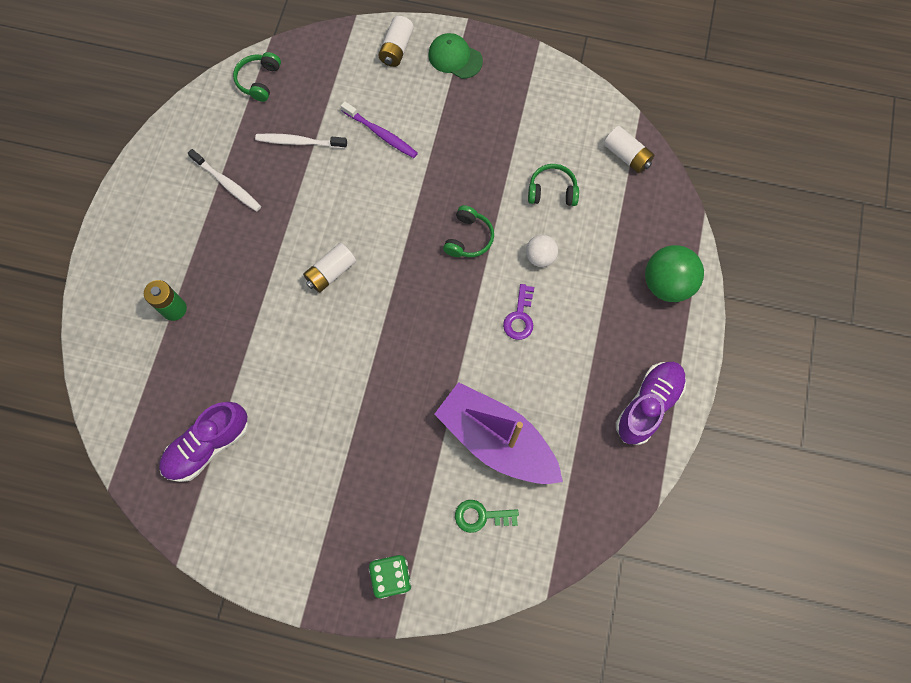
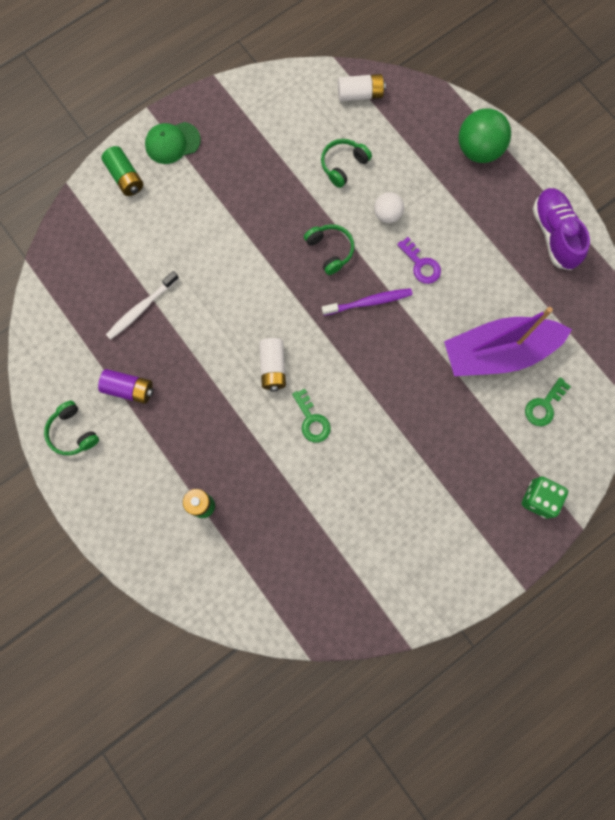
camera: 50 degrees left, 5 degrees up
purple shoe [159,402,249,482] -> none
white toothbrush [188,149,261,212] -> purple battery [98,369,153,404]
green headphones [233,52,281,102] -> green headphones moved to [44,401,99,455]
purple toothbrush [341,101,418,158] -> purple toothbrush moved to [322,288,413,316]
white battery [379,16,414,67] -> green battery [101,146,143,196]
none -> green key [292,388,331,443]

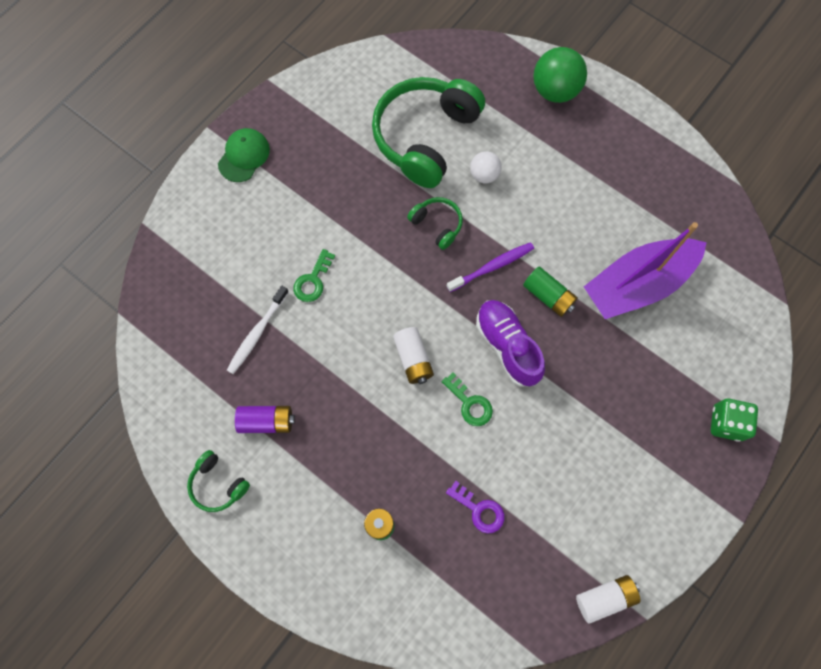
camera: 15 degrees left, 5 degrees down
green battery [101,146,143,196] -> green battery moved to [523,267,578,317]
green cap [145,122,201,164] -> green cap turned 150 degrees clockwise [218,128,270,182]
green headphones [321,139,372,188] -> green headphones [372,77,485,188], size x2.19
white battery [338,74,386,102] -> white battery moved to [576,575,641,624]
purple key [397,237,441,284] -> purple key moved to [446,481,504,534]
green key [525,377,571,426] -> green key moved to [293,249,335,302]
purple shoe [533,188,590,270] -> purple shoe moved to [476,300,545,387]

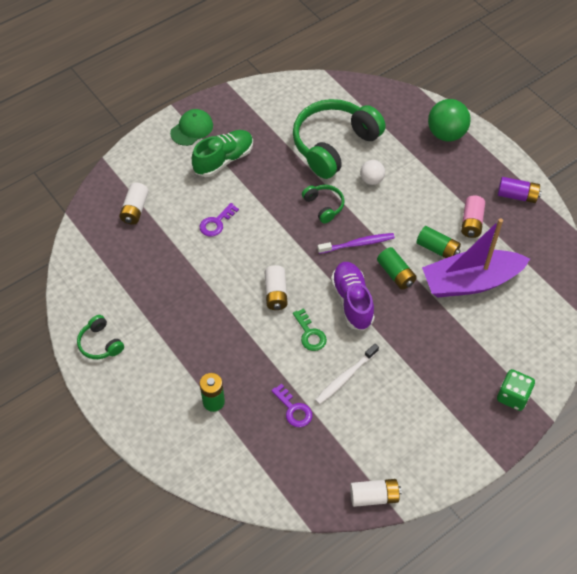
camera: 15 degrees right, 15 degrees down
white toothbrush [227,286,289,374] -> white toothbrush moved to [315,344,379,405]
purple battery [235,406,295,433] -> purple battery moved to [498,177,542,203]
green key [293,249,335,302] -> purple key [200,203,239,237]
none -> white battery [119,183,149,224]
none -> green shoe [192,130,253,177]
none -> green battery [416,226,461,258]
none -> pink battery [461,195,485,238]

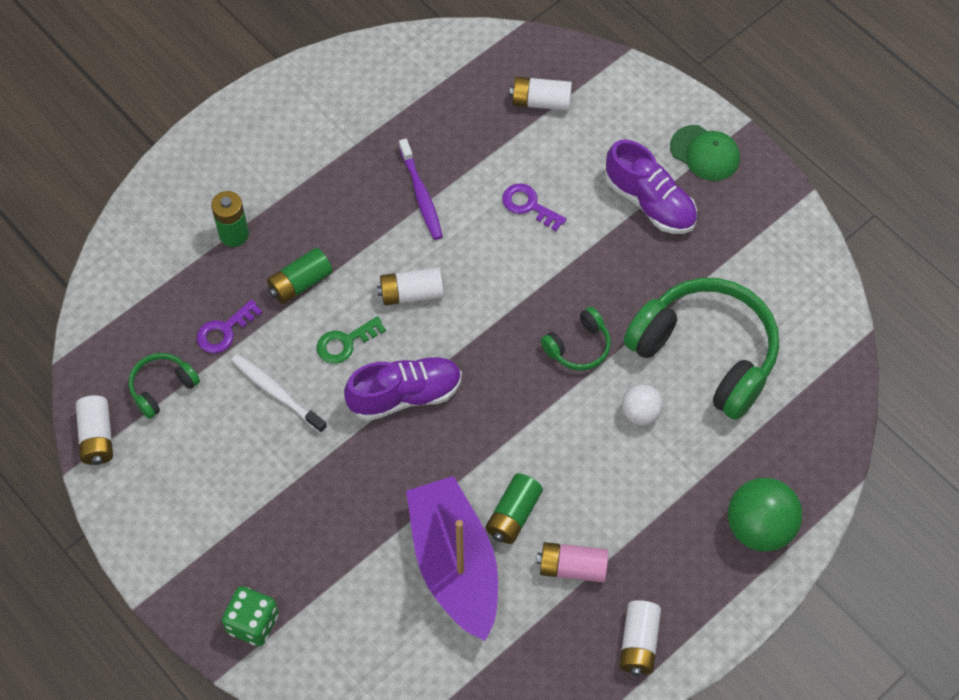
camera: 85 degrees right, 5 degrees up
green headphones [77,315,124,359] -> green headphones moved to [129,353,200,419]
green shoe [192,130,253,177] -> purple shoe [605,139,697,234]
purple toothbrush [317,233,395,254] -> purple toothbrush moved to [399,139,443,240]
green battery [377,247,417,290] -> green battery moved to [267,247,333,304]
purple battery [498,177,542,203] -> white battery [620,600,661,676]

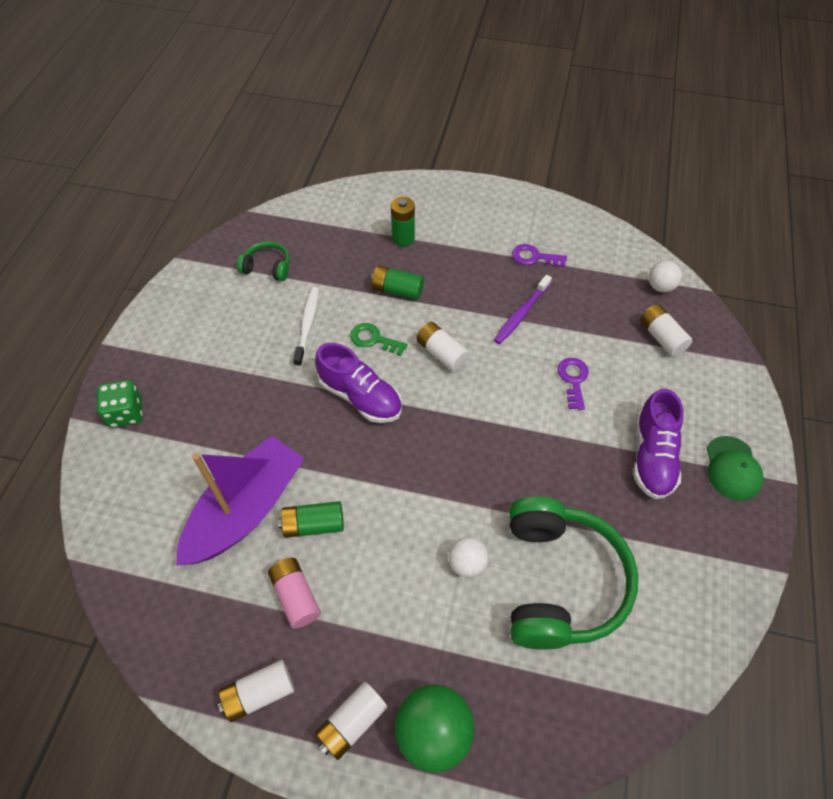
camera: 55 degrees right, 5 degrees down
white battery [76,395,113,465] -> white battery moved to [315,682,387,760]
purple key [197,299,262,353] -> purple key moved to [512,244,567,267]
green headphones [541,307,611,370] -> none
none -> white ball [649,261,682,292]

